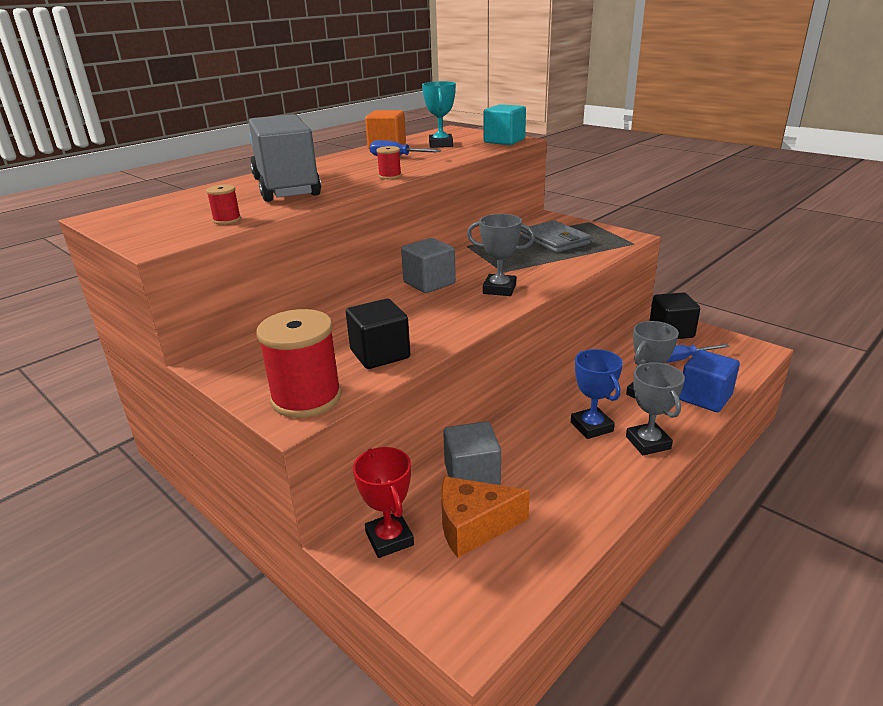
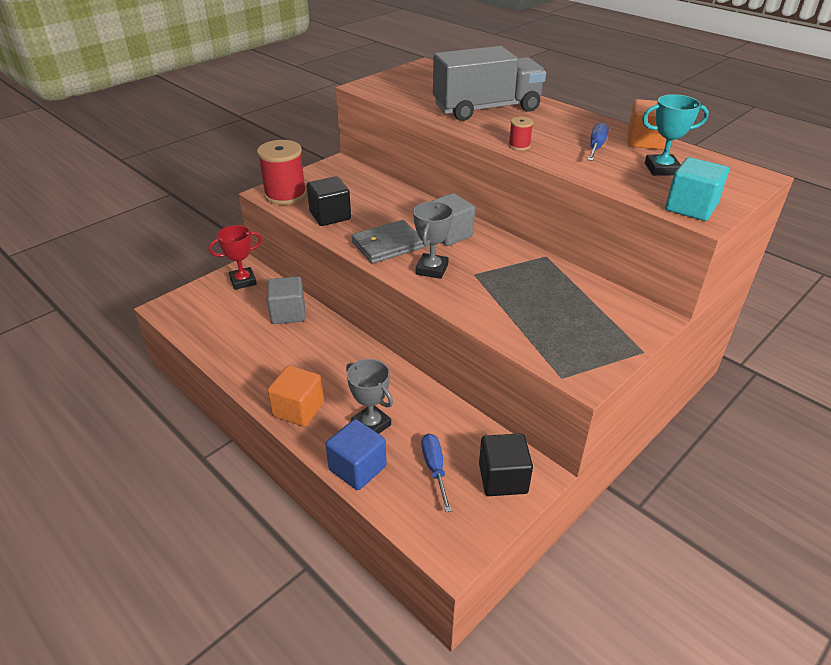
camera: 90 degrees right, 10 degrees up
red spool [206,184,241,224] -> none
orange cheese [441,476,530,558] -> none
grey wallet [521,220,591,253] -> grey wallet moved to [352,220,425,264]
blue trophy [571,349,623,439] -> none
grey trophy [626,362,685,455] -> orange cube [267,365,324,427]

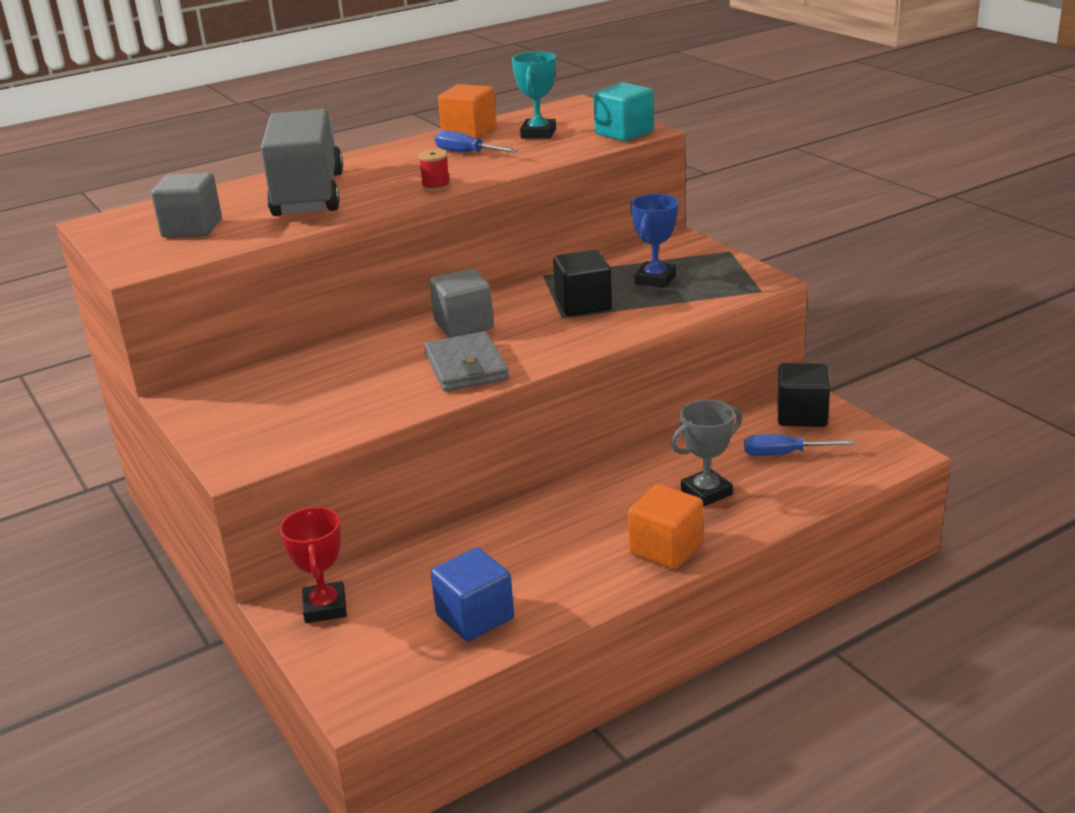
camera: 75 degrees left, 10 degrees down
red spool [257,140,307,205] -> none
grey cube [267,276,306,324] -> grey cube moved to [151,173,222,238]
black cube [307,176,351,226] -> black cube moved to [553,250,612,316]
blue cube [325,419,387,490] -> blue cube moved to [431,548,514,642]
grey trophy [413,201,453,279] -> none
none -> blue trophy [631,194,678,288]

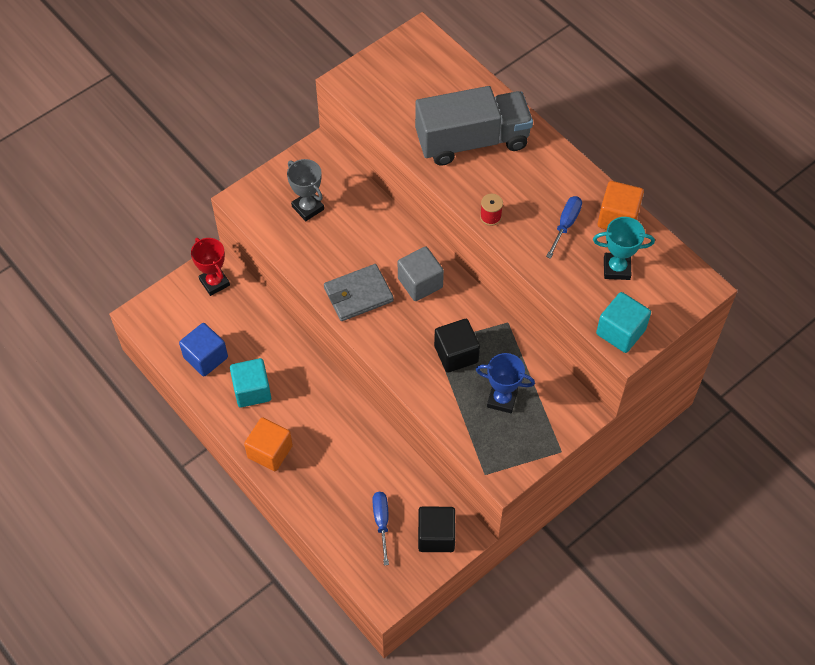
camera: 80 degrees right, 30 degrees up
grey cube [151,173,222,238] -> none
red trophy [279,507,347,623] -> red trophy turned 75 degrees clockwise [191,238,230,296]
grey trophy [671,400,742,507] -> grey trophy moved to [287,159,324,221]
none -> turquoise cube [230,358,271,407]

